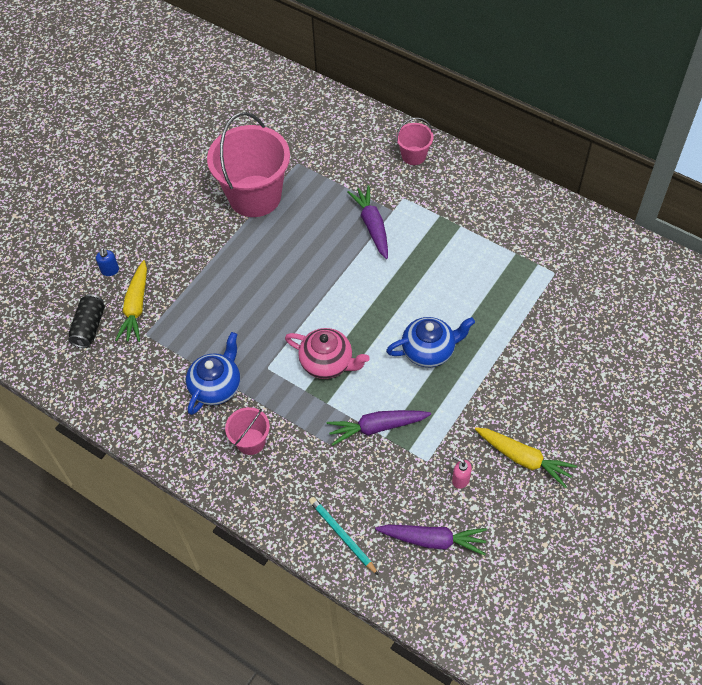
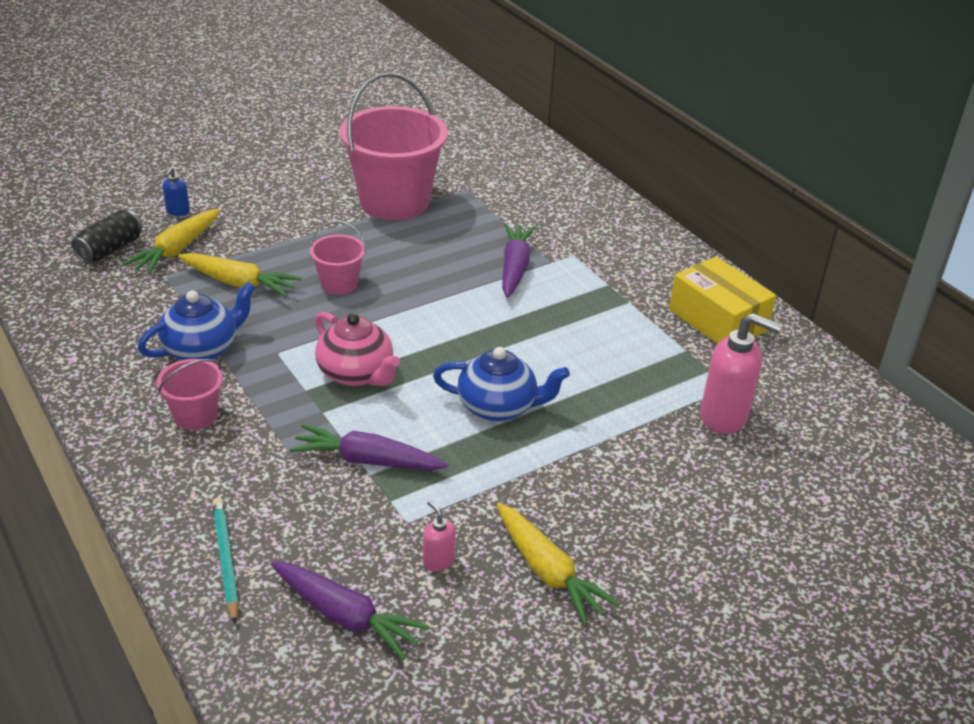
camera: 20 degrees right, 20 degrees down
pink bucket [396,118,434,165] -> pink bucket moved to [310,220,366,295]
none -> yellow carrot [178,253,302,297]
none -> yellow box [669,256,776,344]
none -> pink soap dispenser [700,313,782,434]

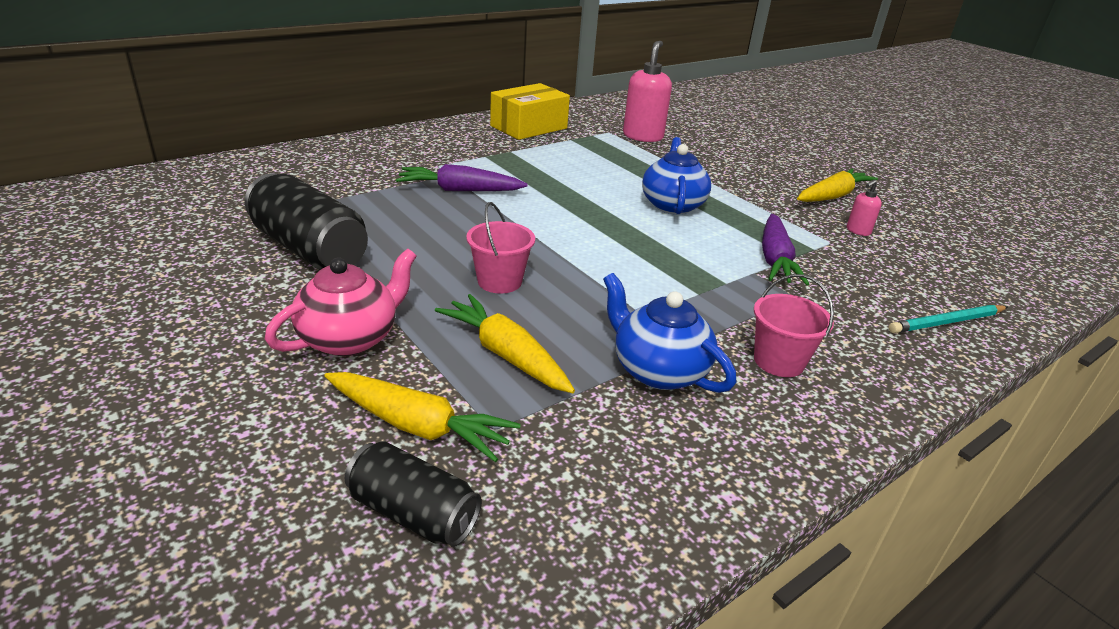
camera: 95 degrees left, 5 degrees down
blue soap dispenser [163,167,190,216] -> none
yellow carrot [178,253,302,297] -> yellow carrot turned 60 degrees counterclockwise [435,294,575,393]
purple carrot [271,561,430,660] -> none
pink teapot [315,312,400,386] -> pink teapot moved to [265,248,417,356]
pink bucket [340,72,448,220] -> black can [245,173,368,270]

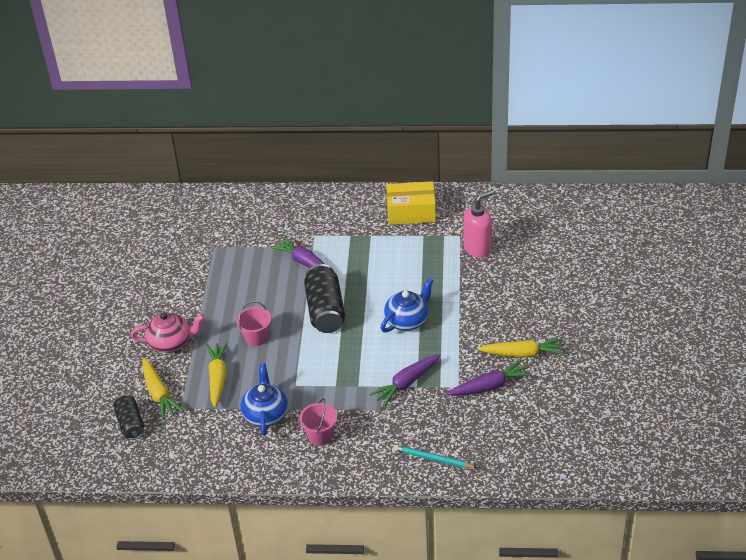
camera: 45 degrees right, 10 degrees up
black can [245,173,368,270] -> black can moved to [304,264,345,333]
pink soap dispenser [847,180,882,236] -> purple carrot [447,360,532,396]

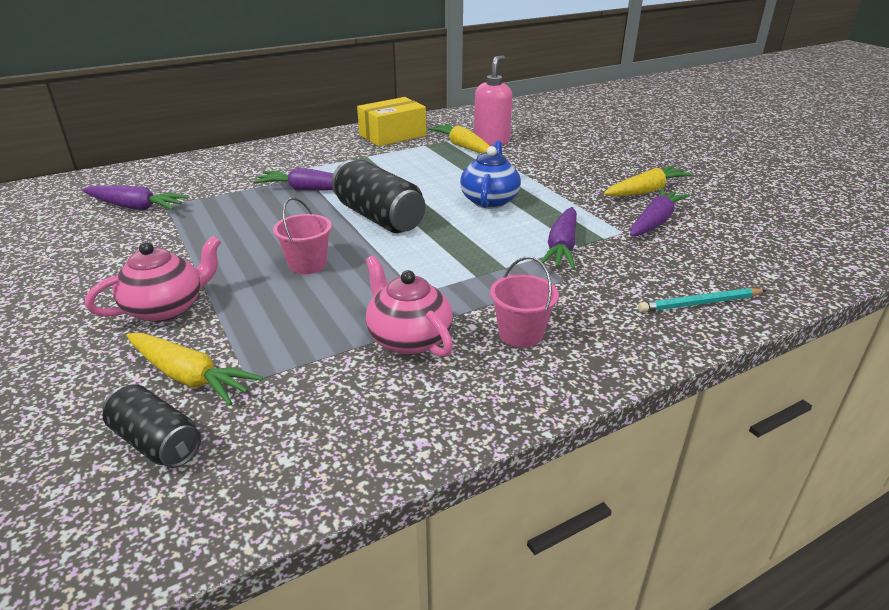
camera: 35 degrees left, 10 degrees down
yellow carrot [206,342,228,408] -> yellow carrot moved to [428,124,490,153]
blue teapot [241,363,288,436] -> pink teapot [366,256,453,357]
none -> purple carrot [82,185,189,211]

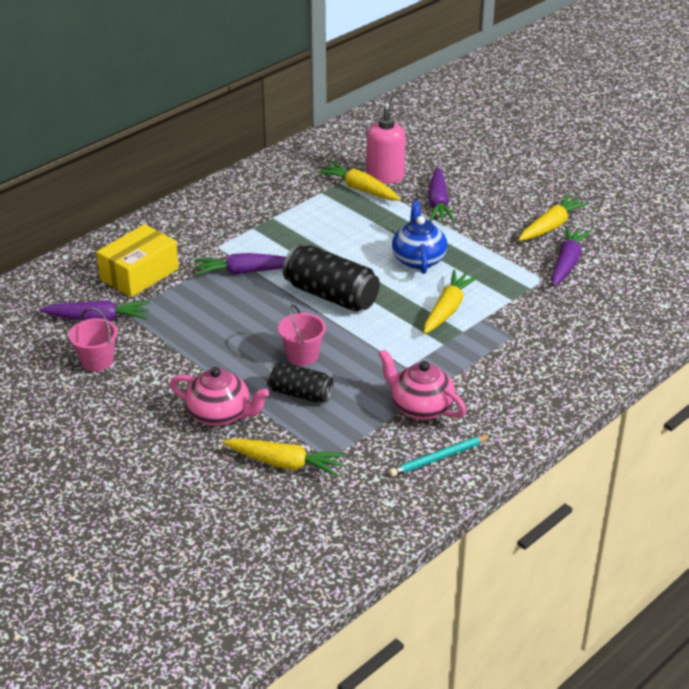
camera: 15 degrees left, 5 degrees up
pink teapot [85,236,221,322] -> pink teapot turned 75 degrees clockwise [169,367,269,426]
black can [102,384,201,468] -> black can moved to [267,362,333,403]
yellow box [357,97,426,146] -> yellow box moved to [96,224,179,297]
pink bucket [490,257,559,348] -> pink bucket moved to [69,308,117,372]
purple carrot [541,207,577,269] -> purple carrot moved to [428,167,455,222]
turquoise pencil [638,288,767,312] -> turquoise pencil moved to [389,435,492,477]
none -> yellow carrot [424,270,479,334]

